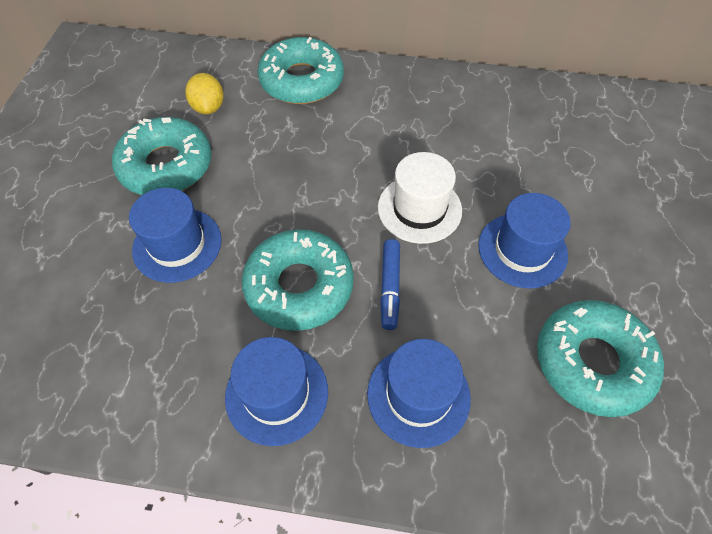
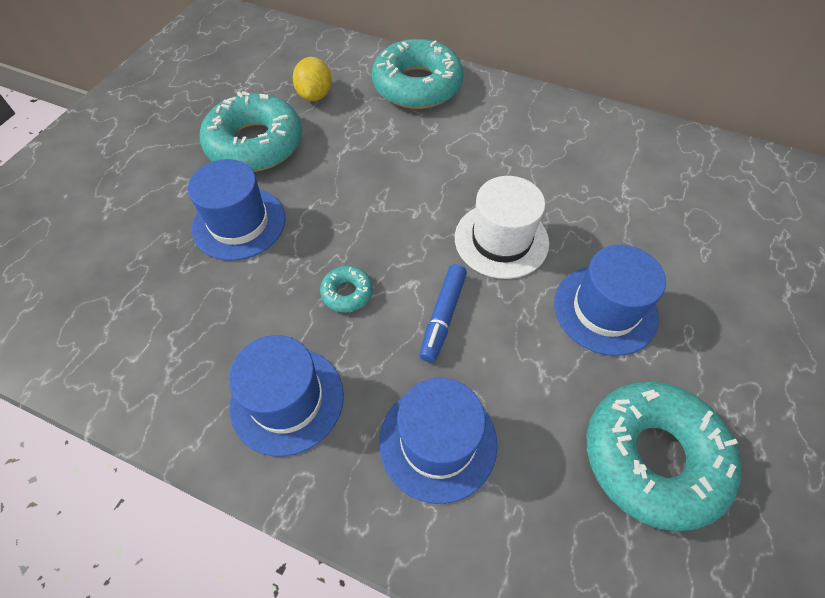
camera: 15 degrees right, 0 degrees up
turquoise donut [242,229,354,331] -> turquoise donut [320,266,373,313], size x0.44

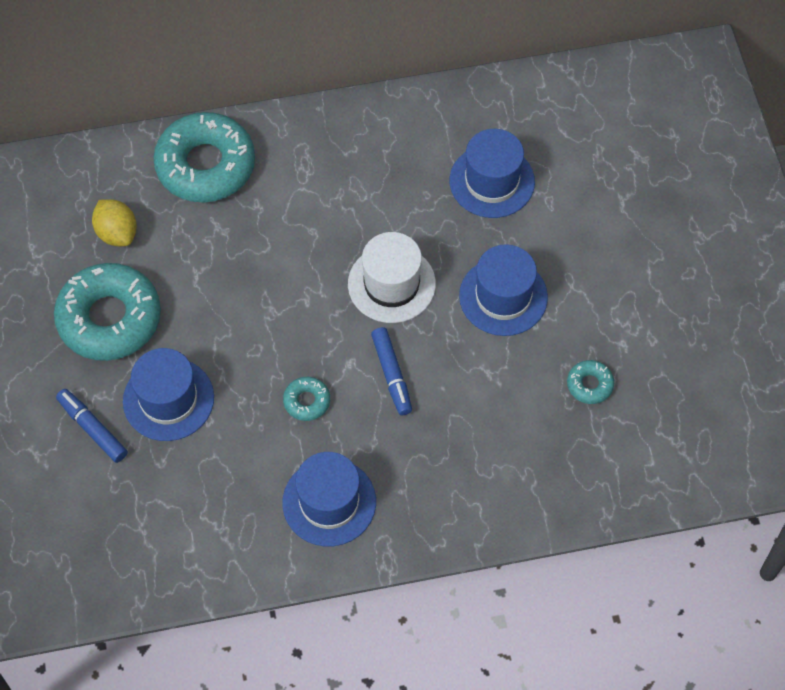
camera: 35 degrees left, 5 degrees up
blue hat [379,378,497,504] -> blue hat moved to [449,129,535,218]
turquoise donut [586,382,741,532] -> turquoise donut [567,360,614,404], size x0.44
none -> blue marker [56,389,128,463]

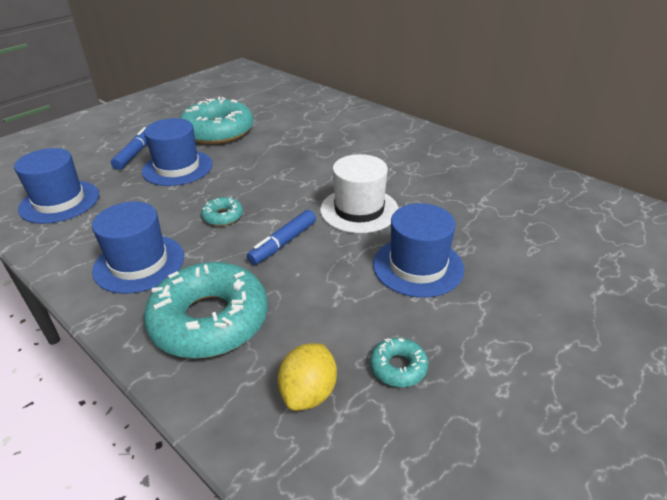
camera: 55 degrees right, 25 degrees down
yellow lemon [92,199,137,246] -> yellow lemon moved to [277,343,337,411]
turquoise donut [153,112,255,203] -> turquoise donut moved to [144,262,268,359]
blue hat [449,129,535,218] -> blue hat moved to [14,148,99,224]

